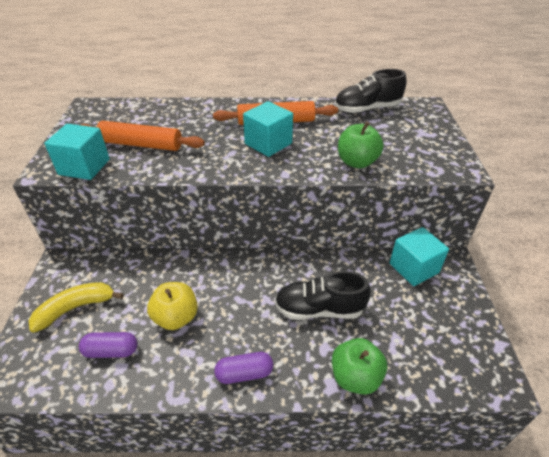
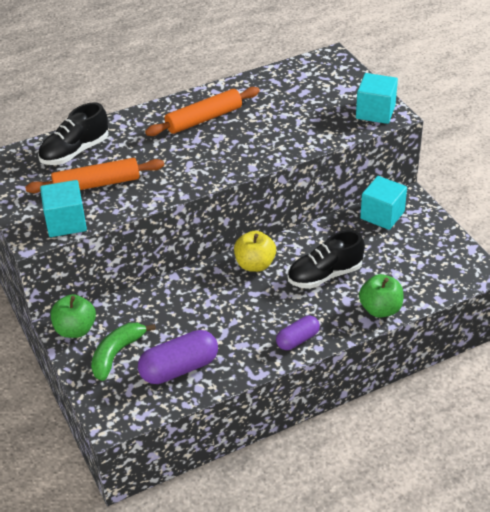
camera: 25 degrees left, 0 degrees up
yellow banana [29,282,124,333] -> green banana [91,323,156,381]
purple capsule [79,332,138,358] -> purple capsule [138,330,218,384], size x1.65
yellow apple [147,282,198,330] -> yellow apple moved to [234,231,276,272]
turquoise cube [243,101,293,157] -> turquoise cube moved to [356,73,398,124]
black shoe [335,69,407,113] -> black shoe moved to [38,102,108,165]
green apple [338,121,384,168] -> green apple moved to [51,294,96,338]

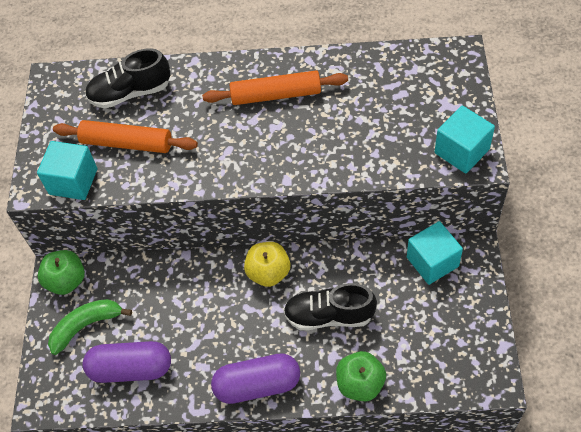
camera: 30 degrees right, 15 degrees up
purple capsule [276,316,320,350] -> purple capsule [211,353,300,404], size x1.65

